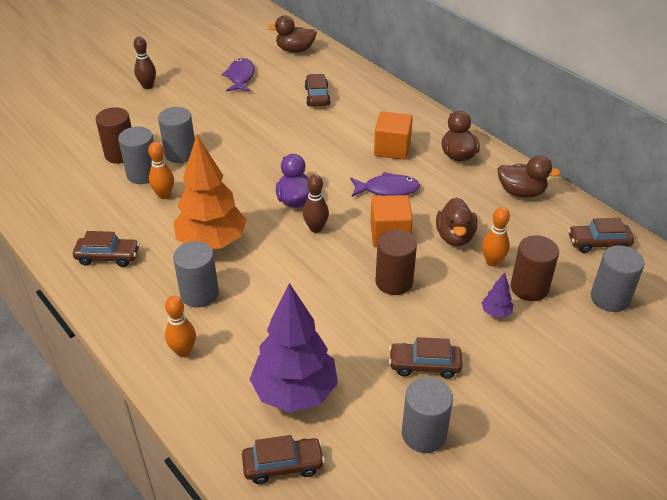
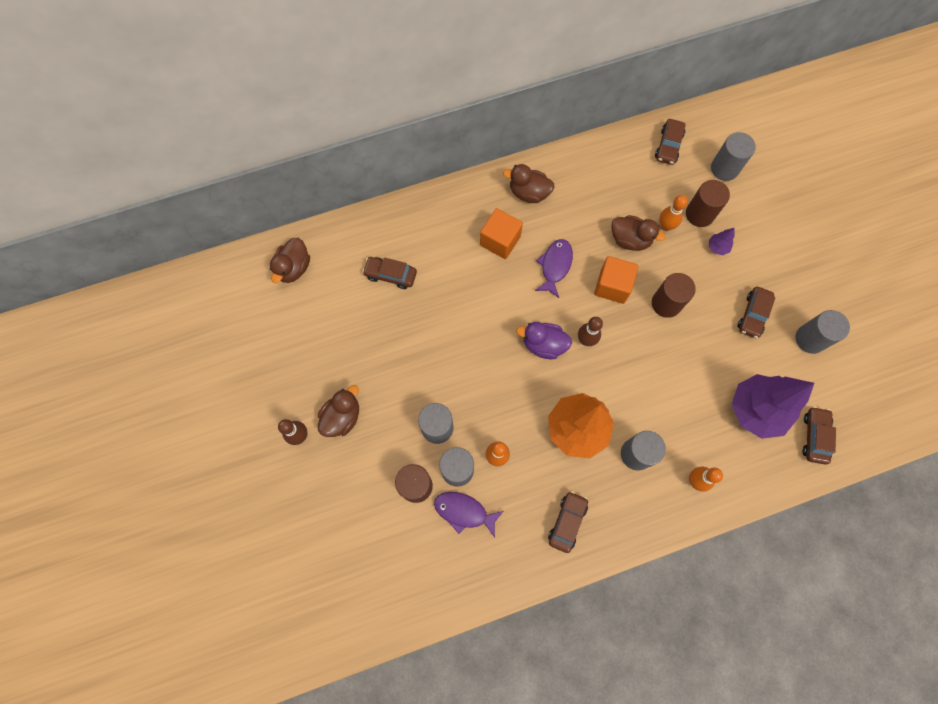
camera: 70 degrees left, 30 degrees up
purple fish [222,58,255,92] -> purple fish moved to [434,492,504,538]
brown duck [498,155,561,198] -> brown duck moved to [318,385,359,437]

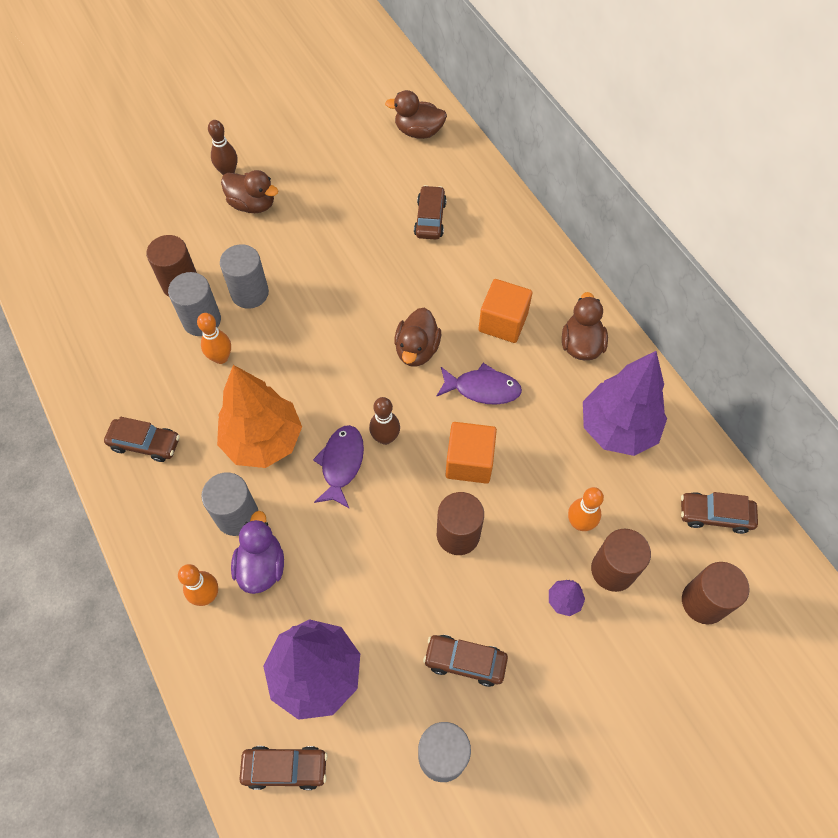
camera: 80 degrees right, 10 degrees down
purple fish [434,492,504,538] -> purple fish moved to [313,425,364,509]
purple duck [516,322,572,359] -> purple duck moved to [231,511,284,594]
brown duck [611,215,666,251] -> brown duck moved to [394,308,441,366]
grey cylinder [711,132,756,181] -> brown cylinder [682,562,750,624]
none -> purple tree [583,351,667,456]

